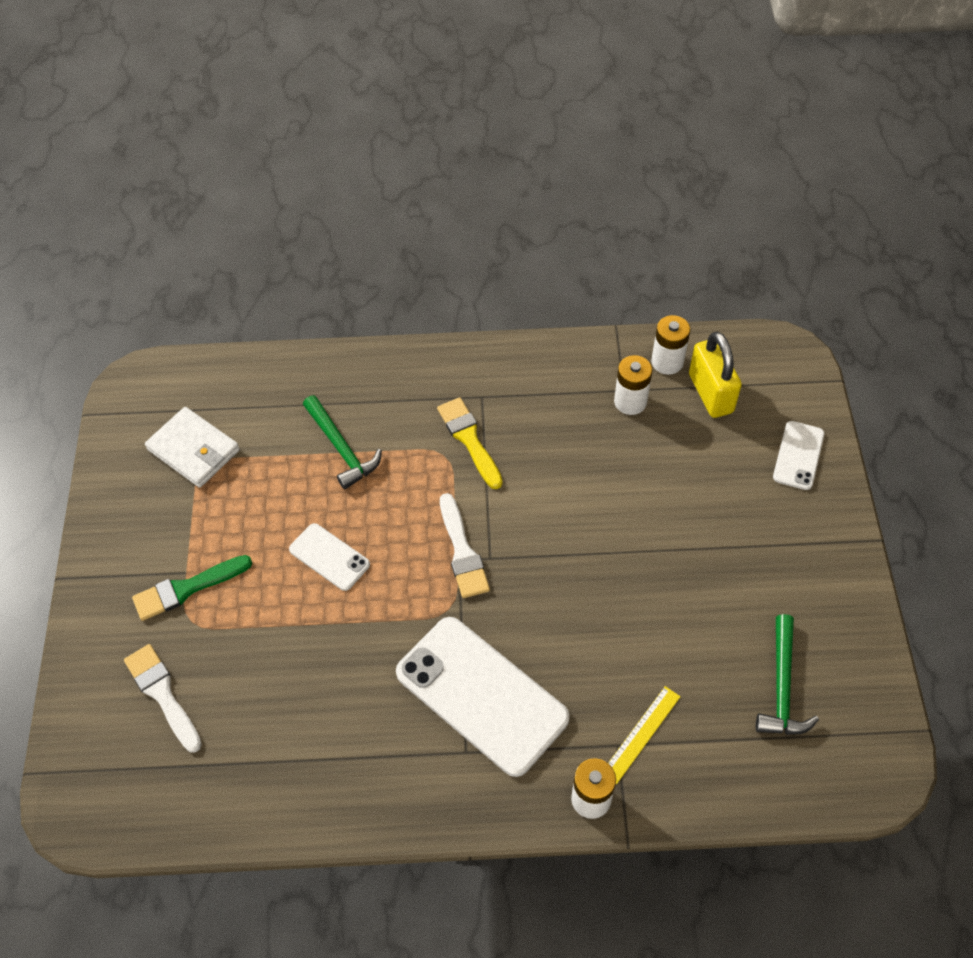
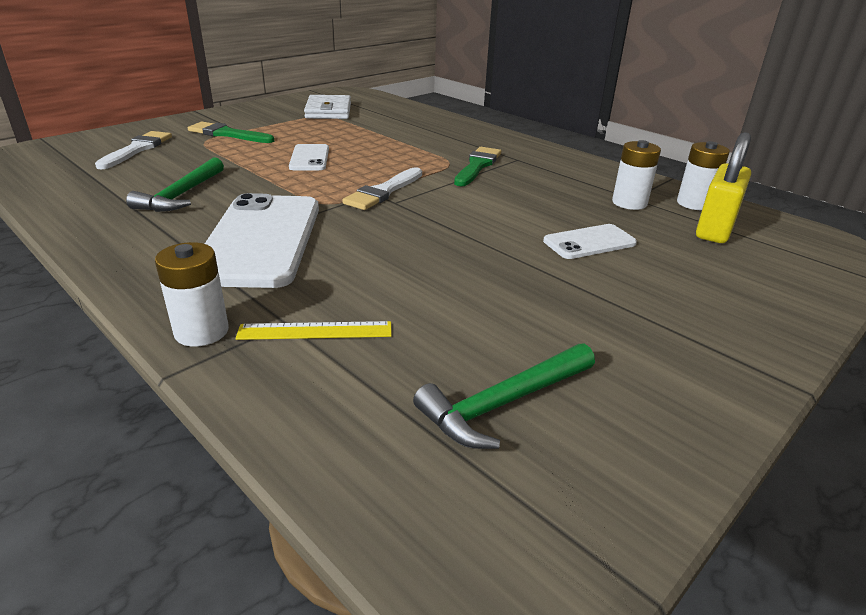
camera: 45 degrees right, 25 degrees down
green hammer [303,395,382,489] -> green hammer moved to [126,157,224,212]
yellow brush [437,397,503,489] -> green brush [454,147,501,186]
white phone [773,421,825,490] -> white phone moved to [543,224,637,259]

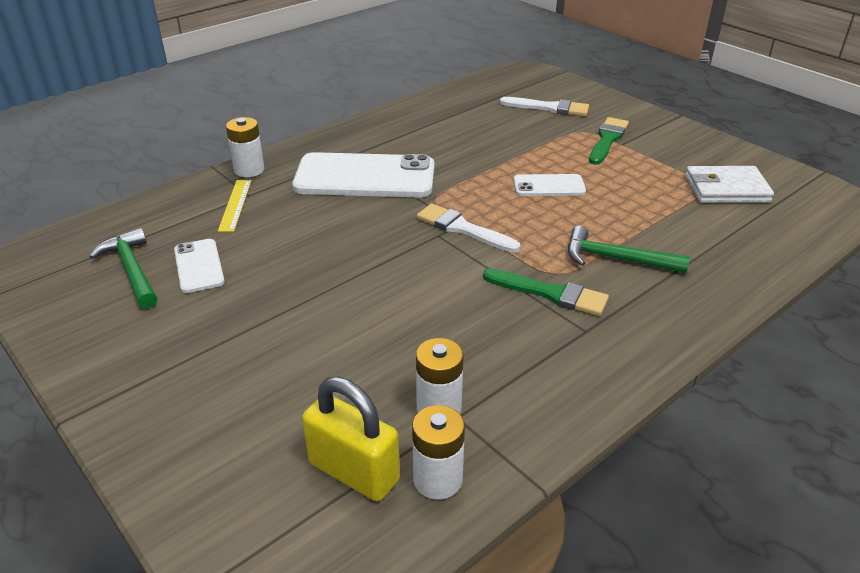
camera: 95 degrees right, 5 degrees up
green hammer [126,157,224,212] -> green hammer moved to [568,225,690,273]
white phone [543,224,637,259] -> white phone moved to [174,239,225,293]

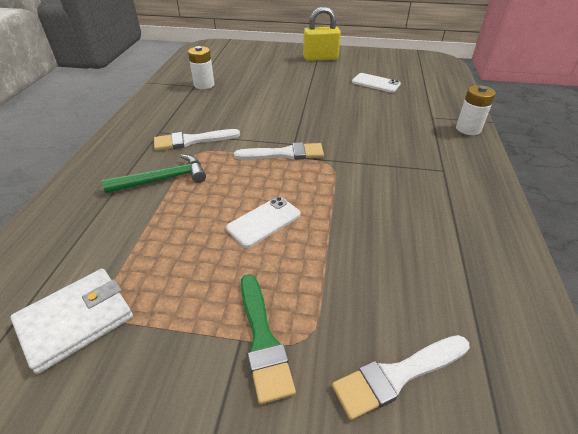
camera: 140 degrees right, 5 degrees up
green hammer [90,228,157,309] -> none
yellow ruler [218,180,252,232] -> none
white phone [292,152,434,198] -> none
yellow padlock [302,377,400,501] -> yellow padlock moved to [303,6,341,61]
white battery [412,405,465,500] -> none
green brush [483,268,609,316] -> white brush [154,129,240,151]

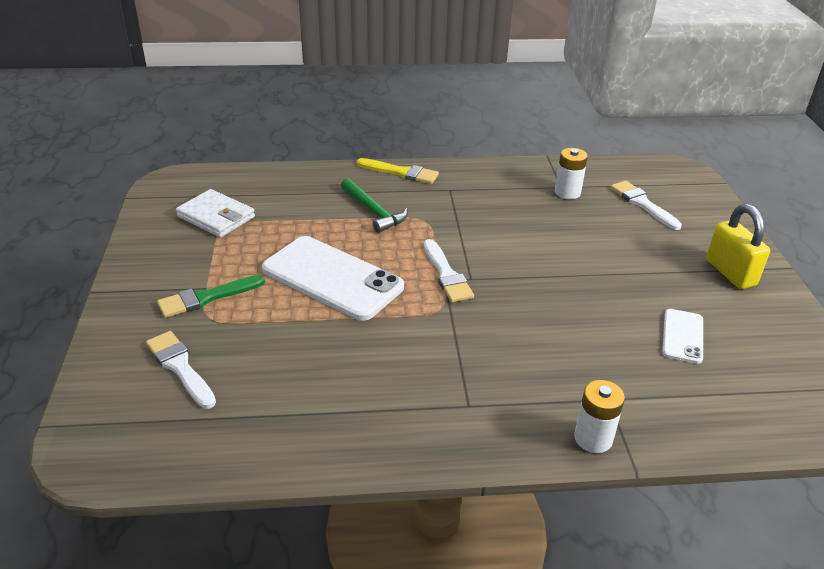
camera: 75 degrees right, 5 degrees down
white brush [154,129,240,151] -> white brush moved to [611,181,682,230]
white phone [226,197,301,248] -> white phone [262,236,404,321], size x2.01
none -> yellow brush [356,158,439,184]

